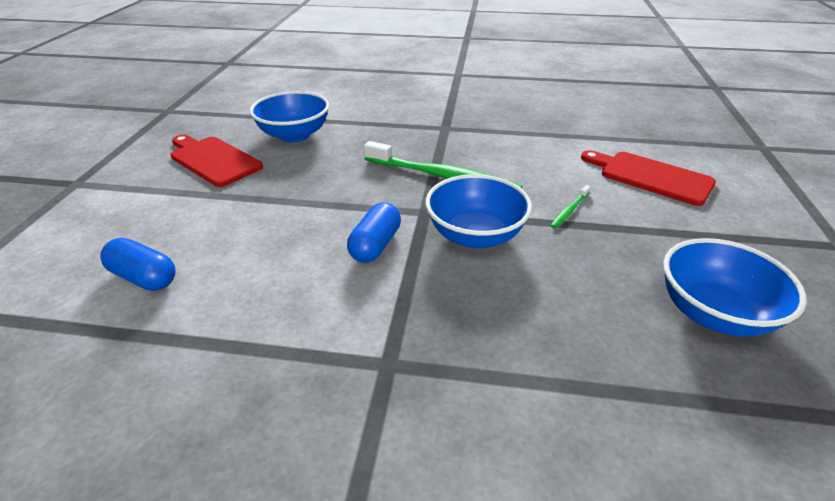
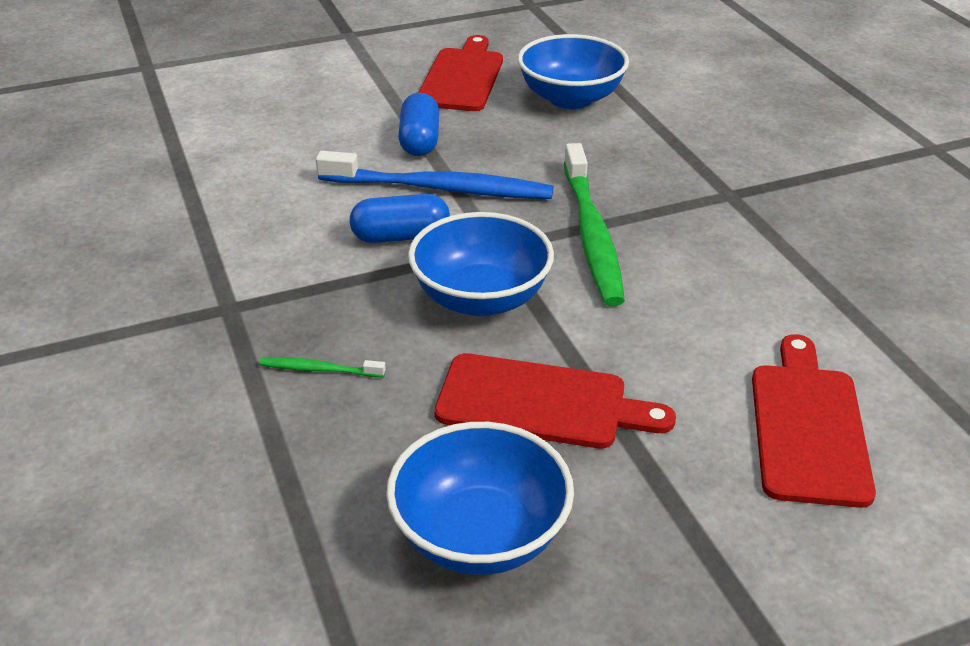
camera: 60 degrees right, 0 degrees up
blue capsule [100,238,176,291] -> blue capsule moved to [398,93,439,156]
green toothbrush [550,185,591,228] -> green toothbrush moved to [259,357,386,377]
none -> blue toothbrush [316,151,554,199]
none -> red cutting board [435,353,676,449]

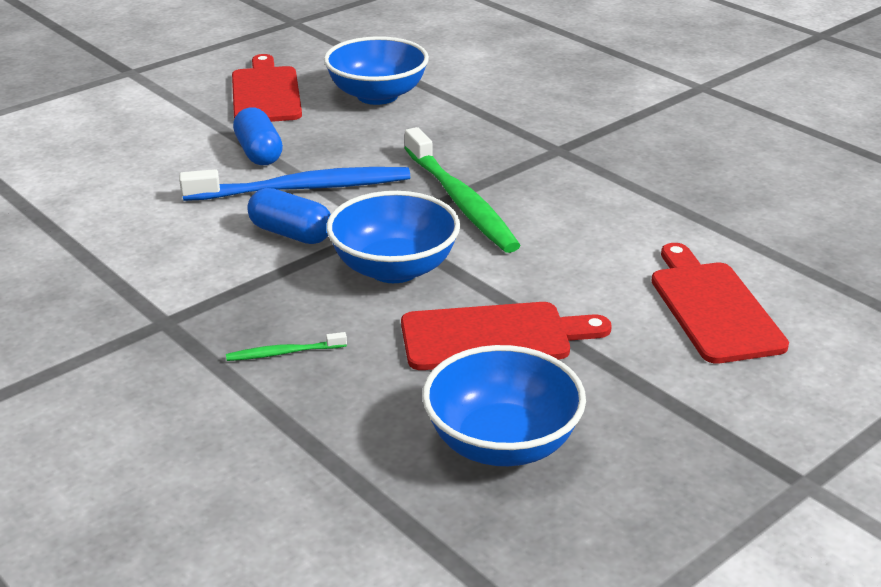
camera: 20 degrees left, 5 degrees down
blue capsule [349,194,450,243] -> blue capsule turned 60 degrees clockwise [247,188,331,244]

